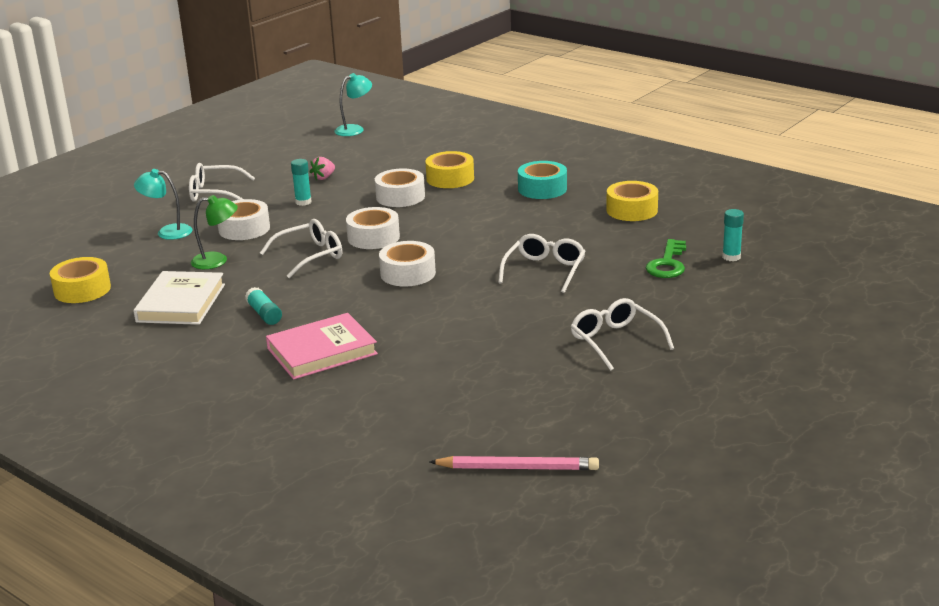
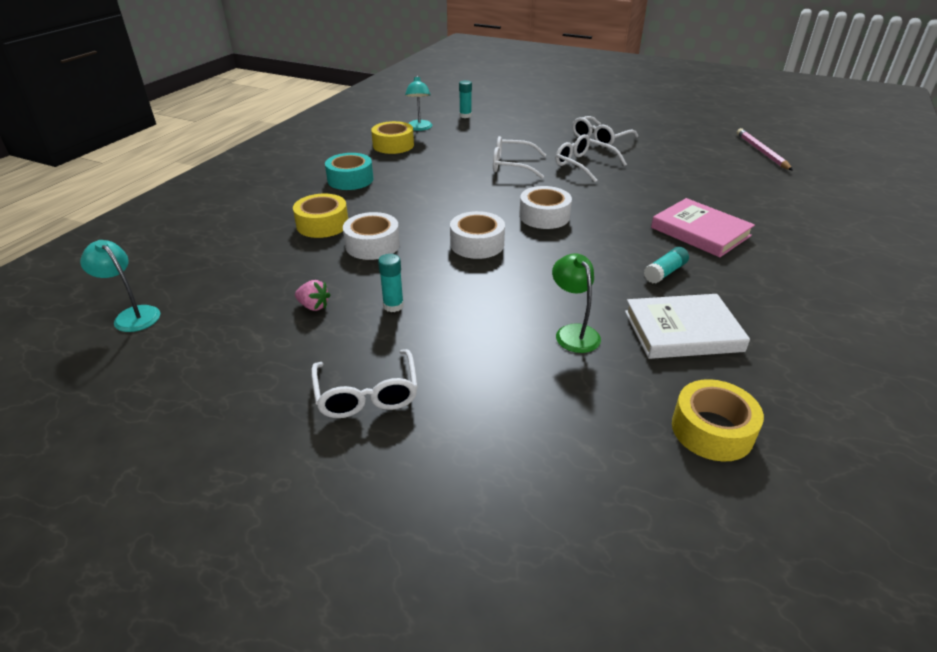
camera: 105 degrees left, 10 degrees up
turquoise lamp [134,169,192,240] -> turquoise lamp moved to [405,75,432,131]
white tape [218,199,270,240] -> none
white glasses [260,219,342,278] -> white glasses moved to [556,134,627,182]
green key [646,239,686,278] -> none

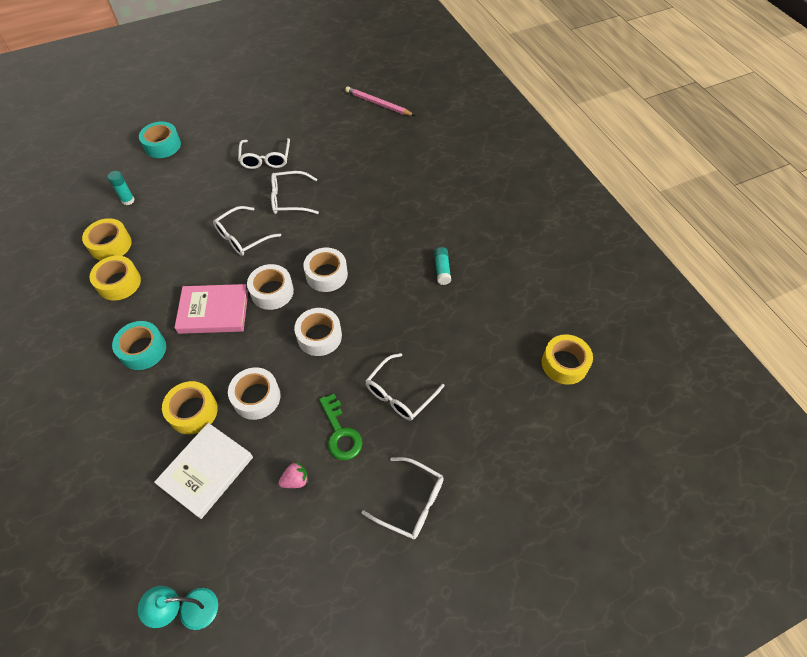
camera: 50 degrees left, 20 degrees up
turquoise glue stick [378,254,404,312] -> green key [319,394,362,460]
turquoise lamp [405,75,432,131] -> yellow tape [82,218,132,261]
green lamp [552,253,601,353] -> none
white book [625,294,750,359] -> white book moved to [154,423,253,519]
pink book [651,198,755,257] -> pink book moved to [175,284,248,334]
none -> turquoise tape [139,122,181,158]
none -> white tape [247,264,294,310]
none -> white glasses [365,353,444,421]

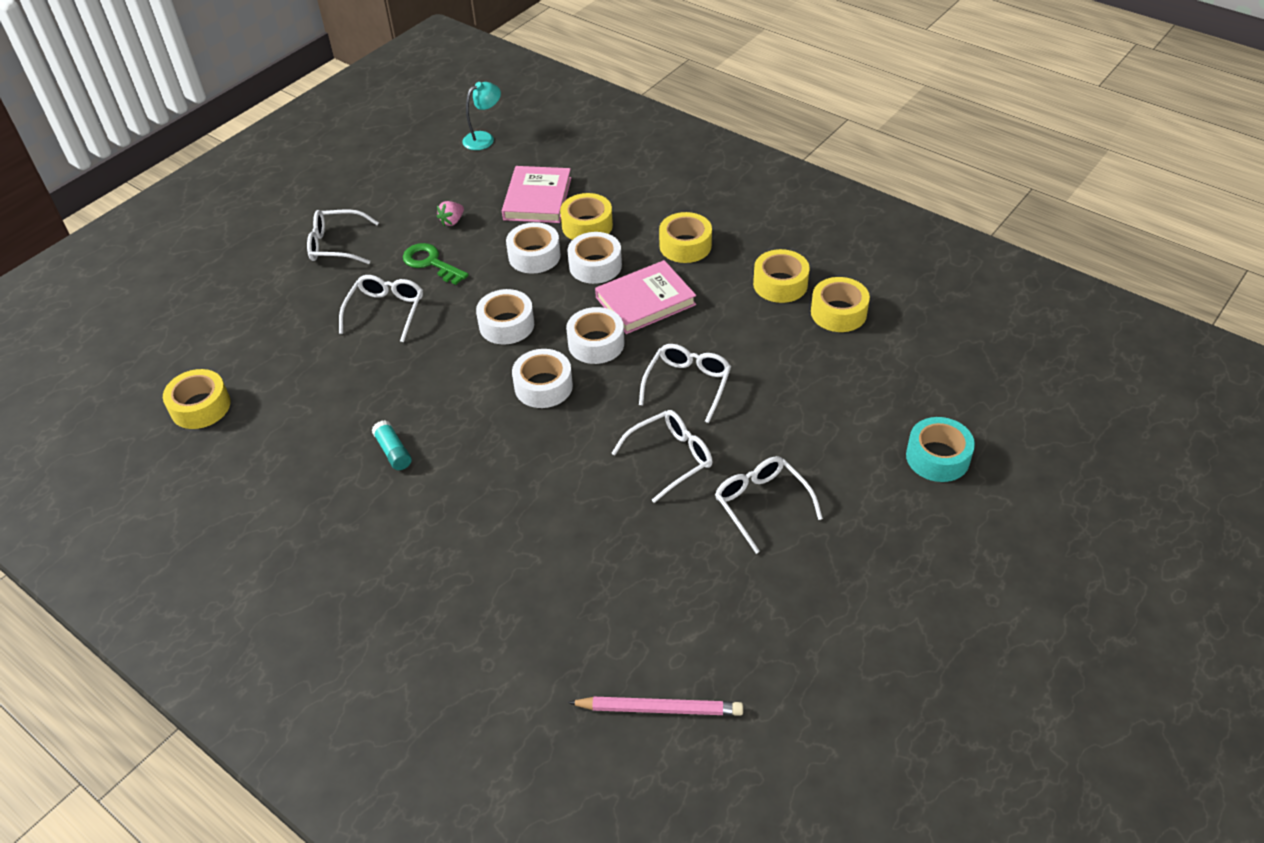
camera: 155 degrees right, 10 degrees down
turquoise glue stick [108,171,135,205] -> none
turquoise tape [112,321,166,370] -> yellow tape [659,212,712,263]
white book [154,423,253,519] -> pink book [502,166,571,223]
none -> white tape [568,232,622,284]

